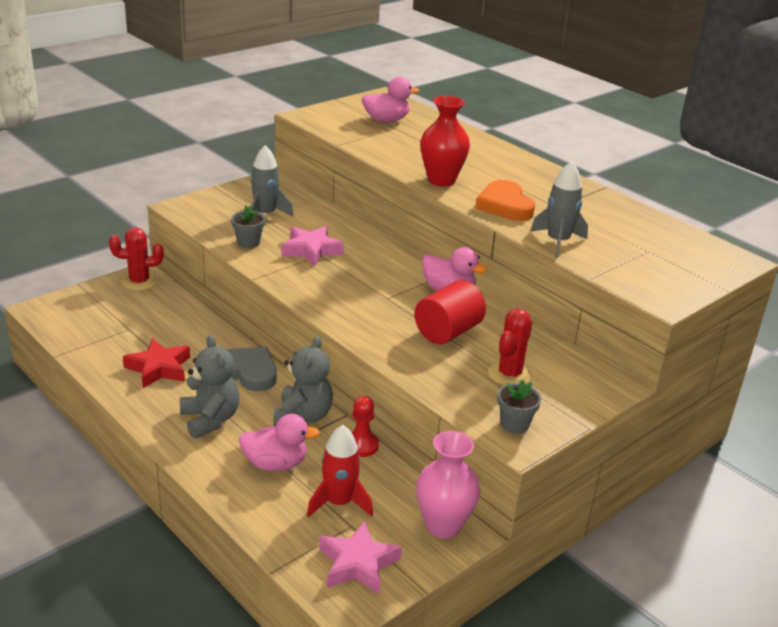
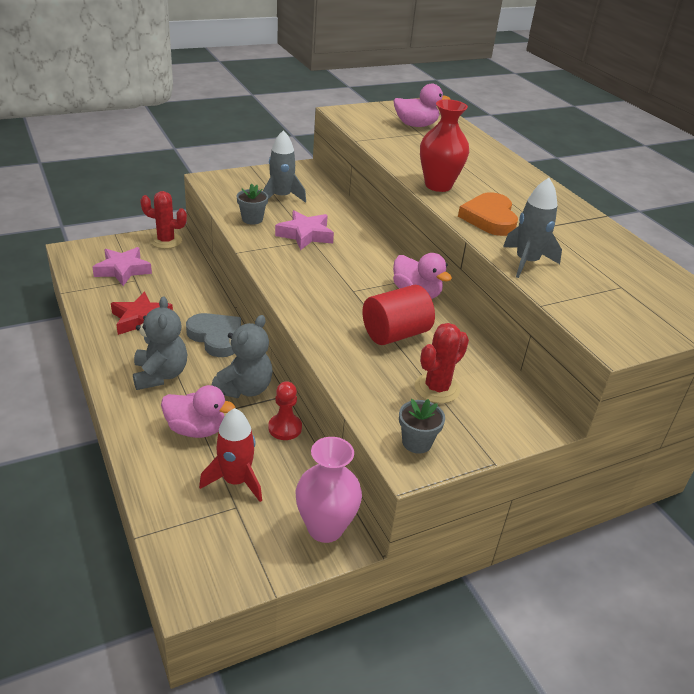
camera: 15 degrees right, 5 degrees up
pink star [319,521,402,594] -> pink star moved to [92,247,152,286]

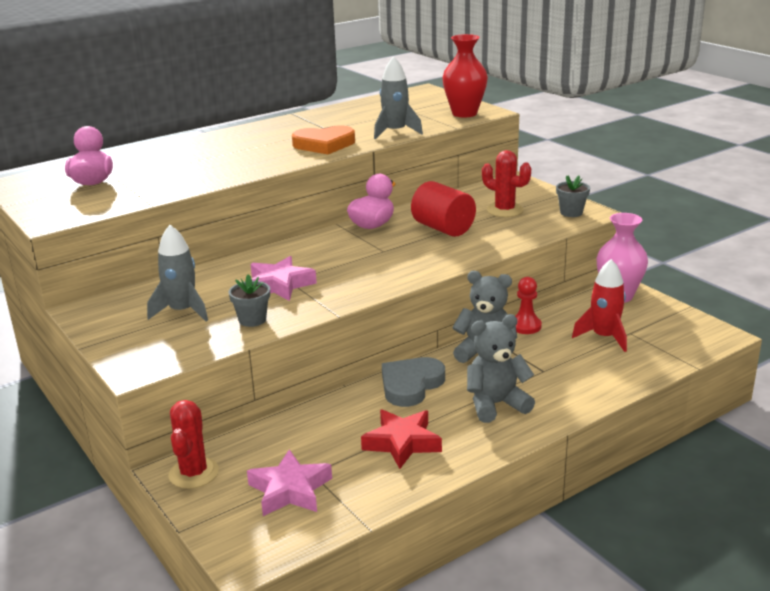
camera: 95 degrees left, 10 degrees down
pink duck [161,385,236,438] -> none
red vase [420,99,469,192] -> red vase moved to [442,34,488,117]

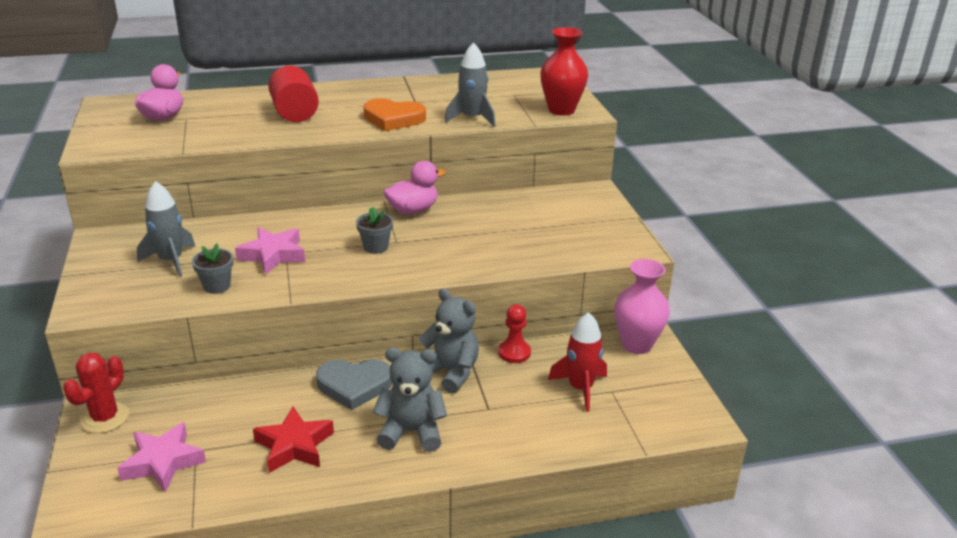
camera: 20 degrees right, 5 degrees up
grey heart [382,357,445,407] -> grey heart turned 150 degrees counterclockwise [316,359,392,410]
red cylinder [411,181,476,237] -> red cylinder moved to [268,66,319,122]
red cactus [482,150,531,217] -> none
grey flower pot [556,175,590,217] -> grey flower pot moved to [356,207,393,254]

